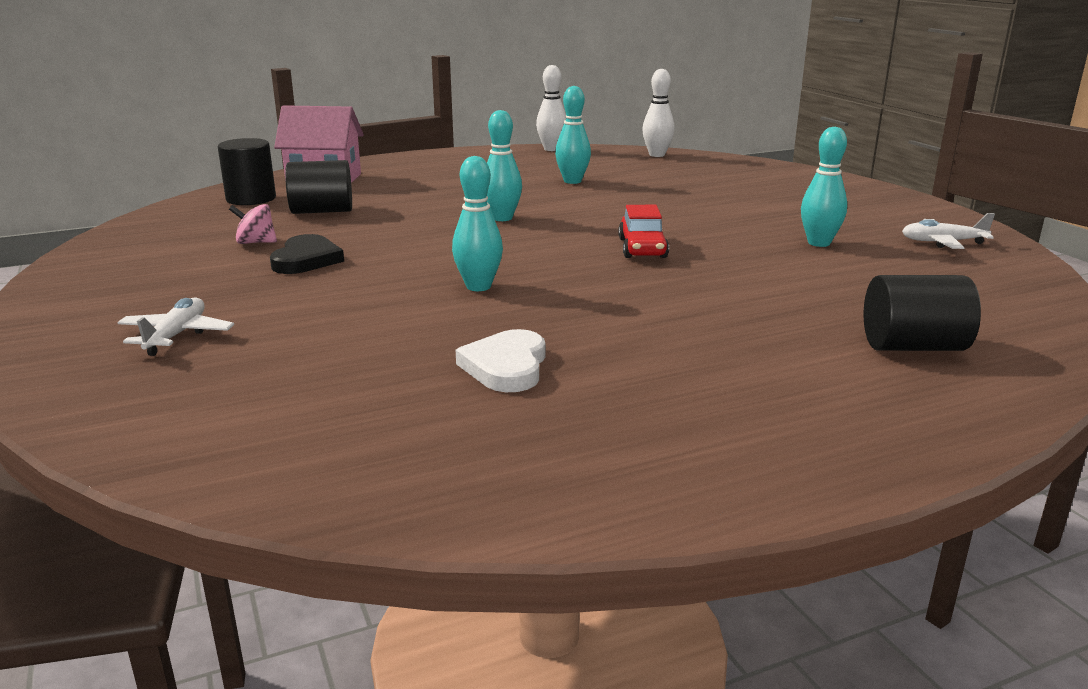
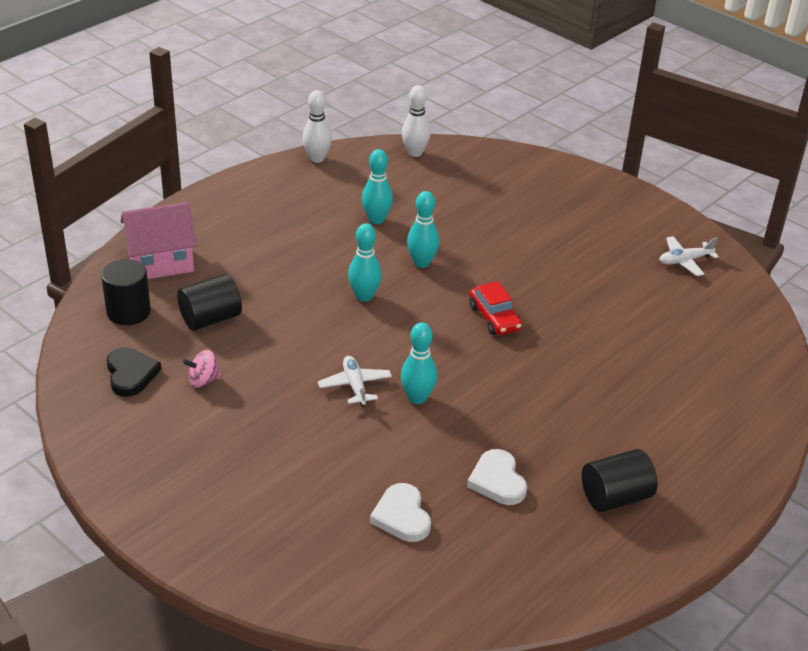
camera: 25 degrees left, 15 degrees up
white plane [117,297,234,356] -> white plane moved to [318,356,392,406]
black heart [270,234,344,274] -> black heart moved to [107,347,161,397]
turquoise bowling pin [801,127,847,247] -> turquoise bowling pin moved to [407,191,439,268]
black cylinder [864,275,981,351] -> black cylinder moved to [582,449,658,512]
none -> white heart [370,483,431,542]

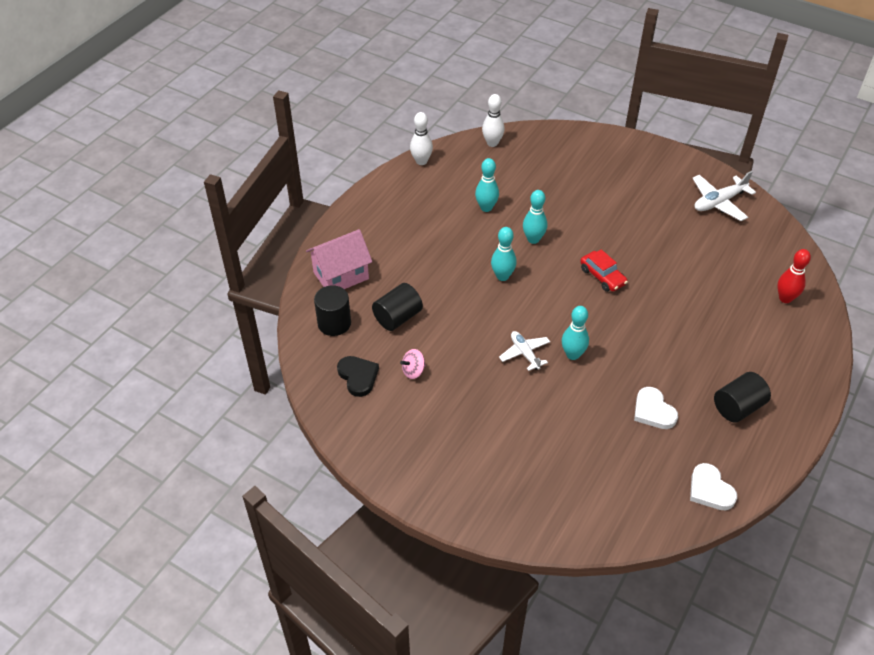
camera: 10 degrees left, 10 degrees up
white heart [370,483,431,542] -> white heart moved to [690,463,737,510]
white plane [659,236,719,276] -> white plane [692,171,756,221], size x1.50
none -> red bowling pin [777,249,811,303]

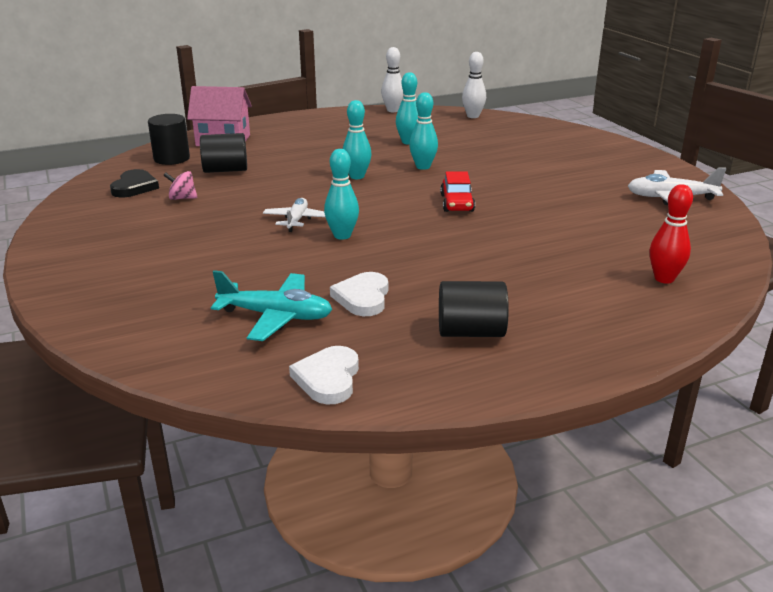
camera: 35 degrees right, 20 degrees down
none -> turquoise plane [211,270,333,341]

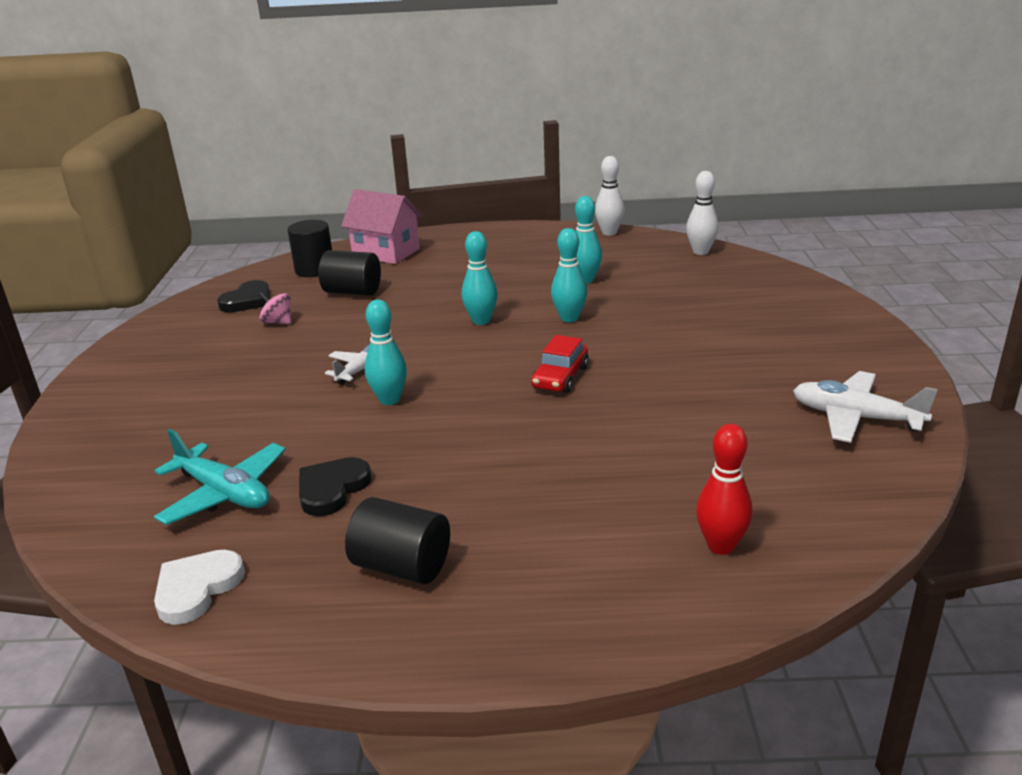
camera: 25 degrees right, 0 degrees up
white heart [330,272,388,316] -> black heart [299,457,371,516]

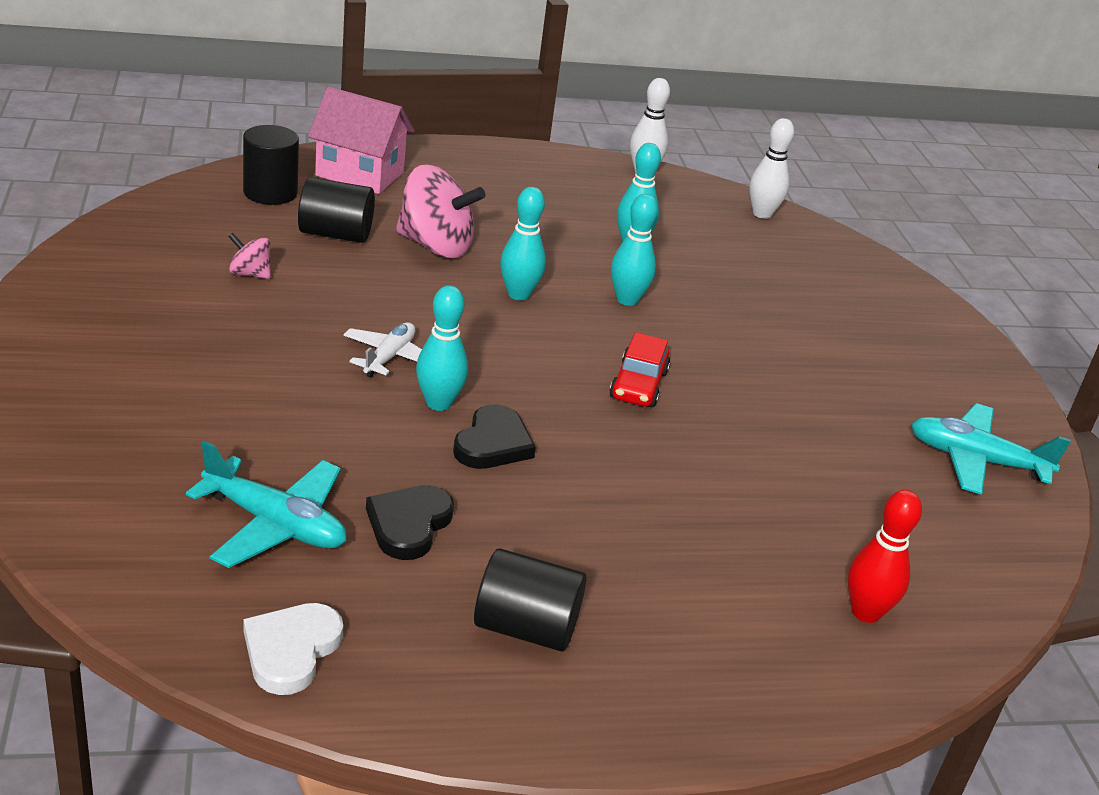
camera: 15 degrees left, 5 degrees up
black heart [217,280,270,312] -> black heart moved to [453,404,536,469]
white plane [793,371,938,443] -> turquoise plane [911,403,1071,495]
none -> pink spinning top [396,165,485,258]

